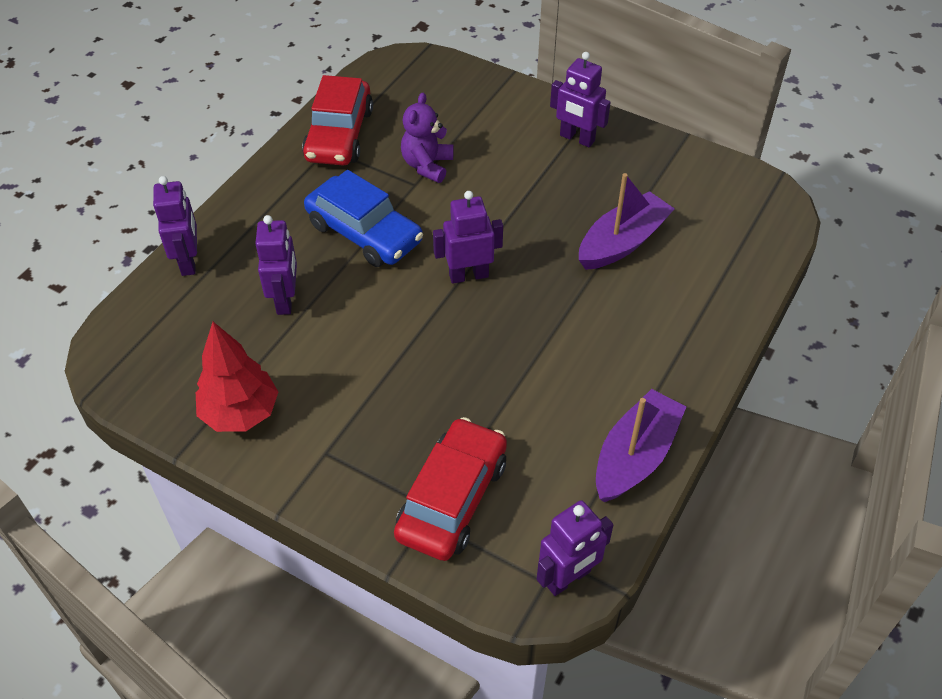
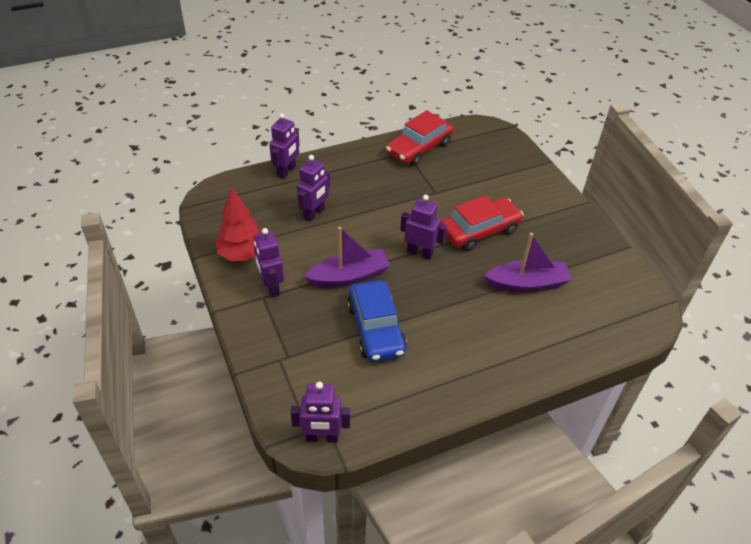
camera: 35 degrees right, 5 degrees down
blue car [304,170,423,267] -> blue car moved to [347,280,407,362]
red car [394,417,507,561] -> red car moved to [440,195,524,251]
purple teddy bear [401,92,453,183] -> none
purple robot [550,52,611,147] -> purple robot moved to [254,228,284,298]
purple boat [596,389,686,502] -> purple boat moved to [304,227,390,288]

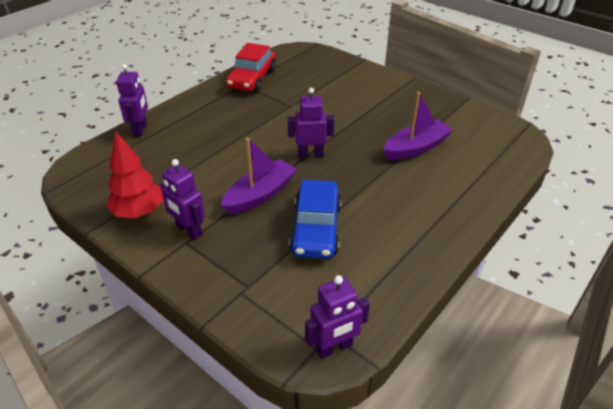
camera: 25 degrees left, 5 degrees down
purple robot [297,155,330,222] -> none
blue car [347,280,407,362] -> blue car turned 45 degrees clockwise [289,180,341,259]
red car [440,195,524,251] -> none

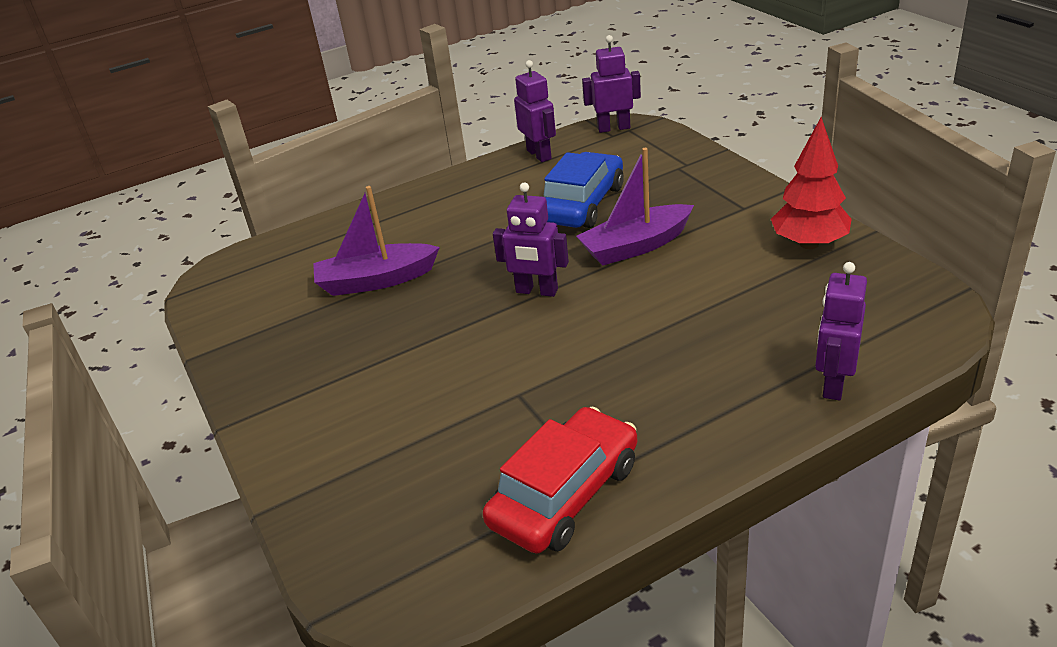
camera: 155 degrees left, 5 degrees down
purple robot [160,159,205,240] -> purple robot moved to [514,60,556,162]

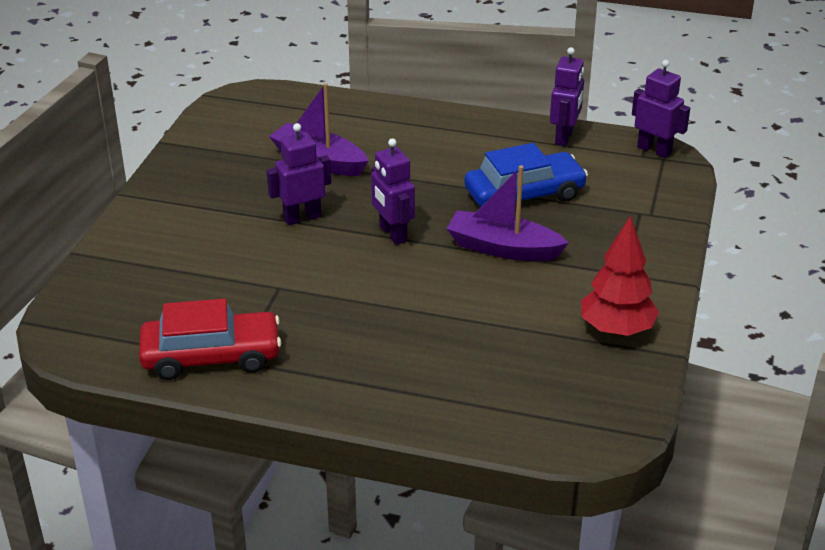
camera: 40 degrees right, 0 degrees up
purple robot [815,262,867,400] -> purple robot moved to [267,123,331,225]

